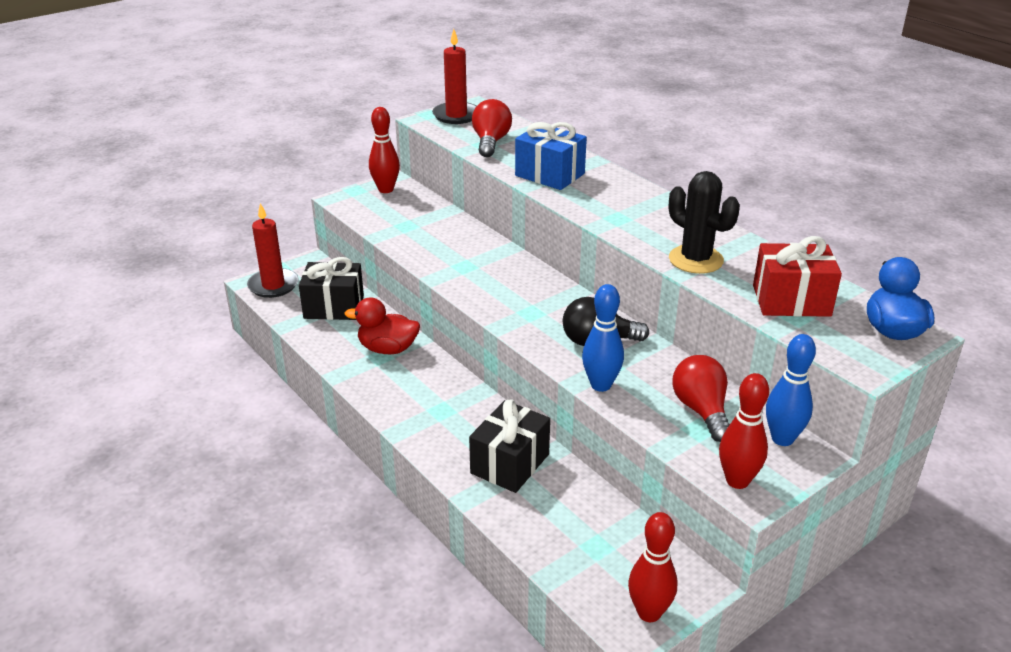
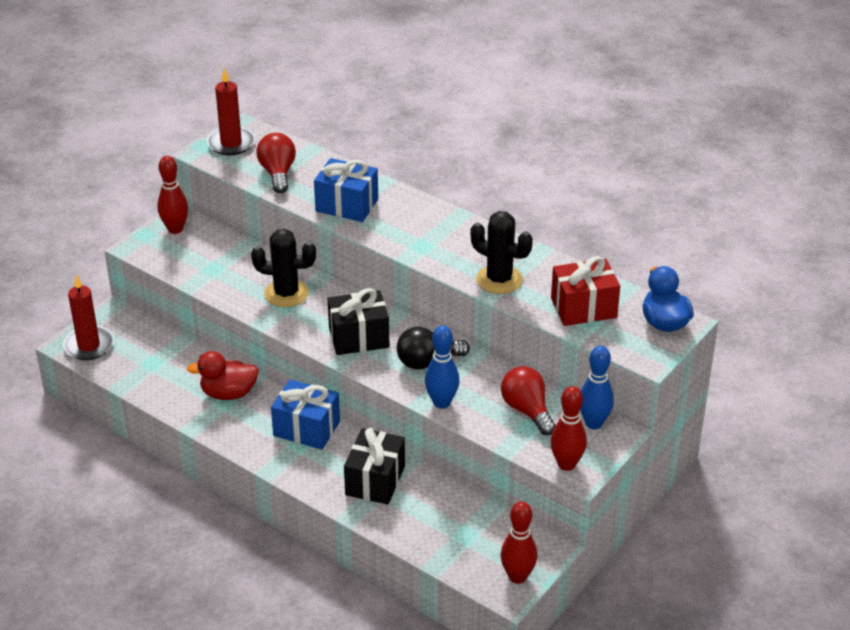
camera: 15 degrees left, 5 degrees up
black gift [299,257,364,320] -> black gift moved to [328,288,390,355]
none -> black cactus [251,229,316,307]
none -> blue gift [271,379,340,450]

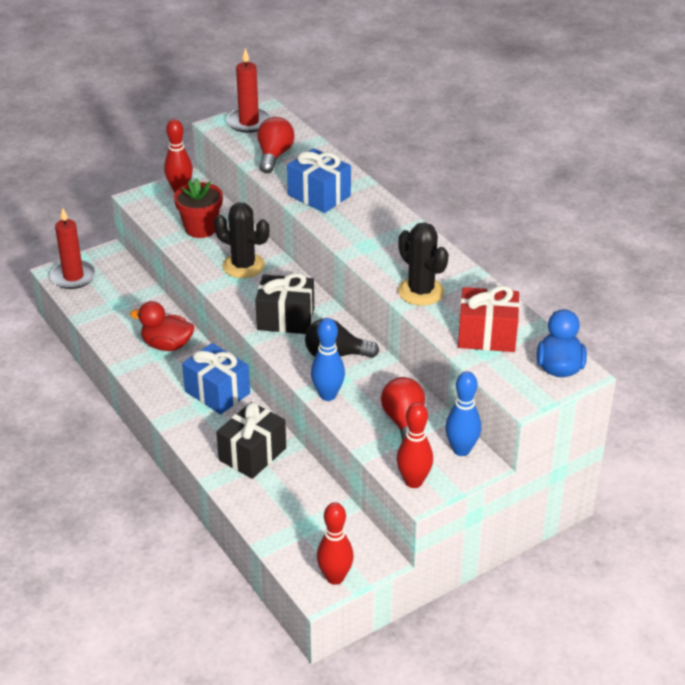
camera: 20 degrees right, 0 degrees up
none -> red flower pot [174,178,223,238]

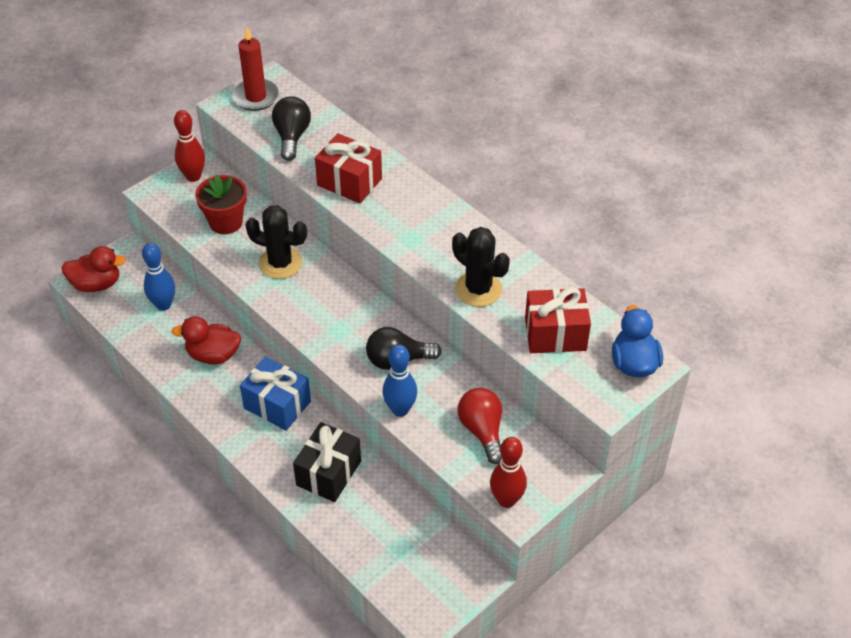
camera: 10 degrees left, 10 degrees up
red candle [50,208,96,289] -> red duck [61,246,126,292]
black gift [255,273,314,334] -> none
red light bulb [257,117,295,173] -> black light bulb [272,96,311,161]
blue gift [287,148,351,213] -> red gift [315,133,382,203]
red bowling pin [317,502,354,585] -> none
blue bowling pin [445,371,481,456] -> blue bowling pin moved to [142,243,175,311]

